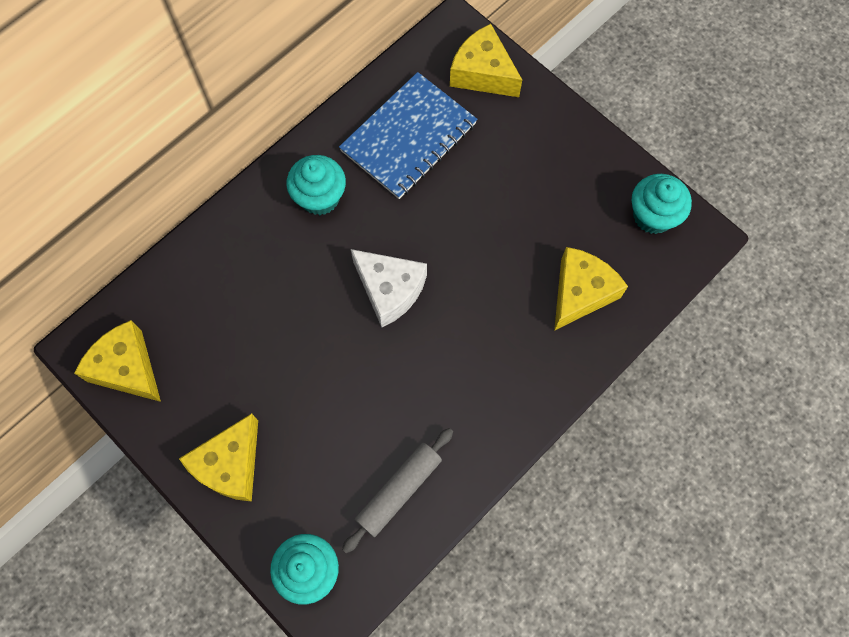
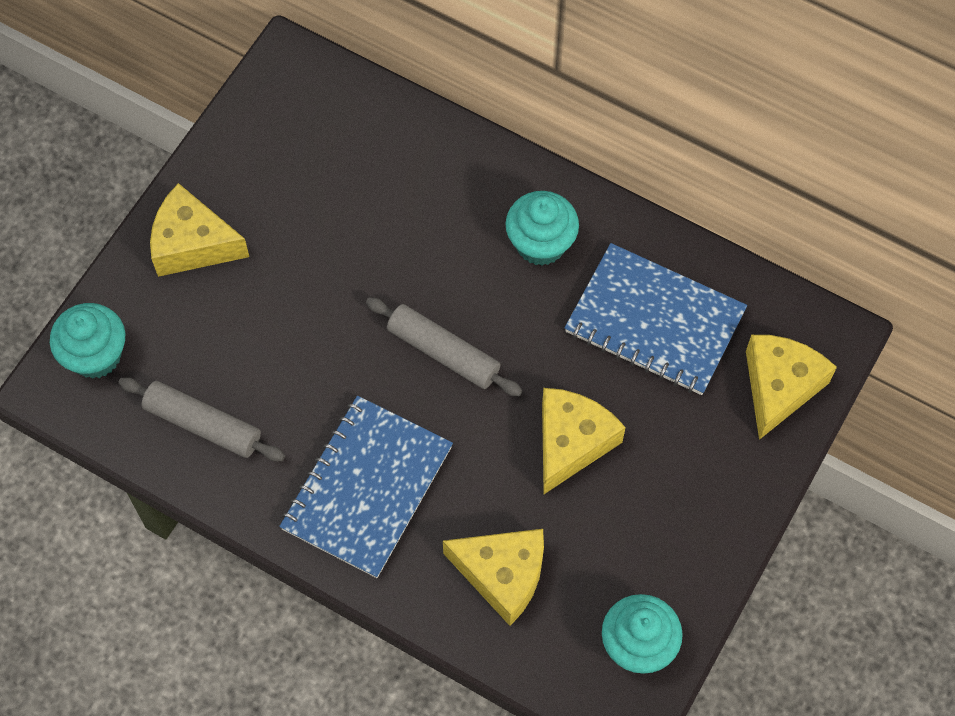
camera: 75 degrees right, 5 degrees down
yellow cheese [74,320,161,402] -> yellow cheese moved to [542,388,626,494]
white cheese [351,249,427,327] -> grey rolling pin [366,297,523,396]
none -> blue notebook [279,396,453,578]

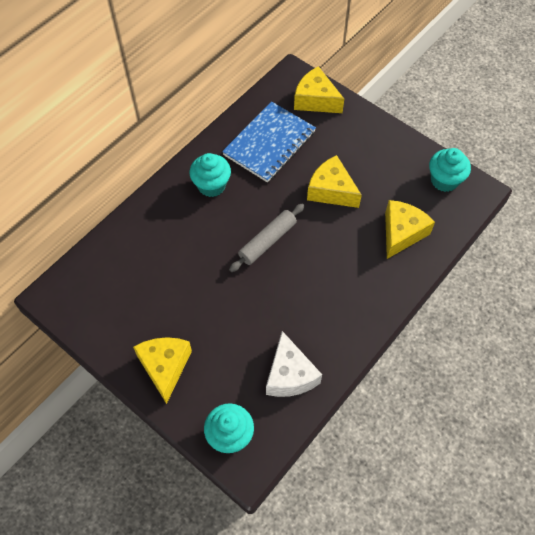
camera: 80 degrees left, 5 degrees down
grey rolling pin [118,377,285,462] -> white cheese [266,331,322,397]
yellow cheese [150,183,249,277] -> yellow cheese turned 150 degrees clockwise [133,337,192,404]
blue notebook [279,396,453,578] -> none

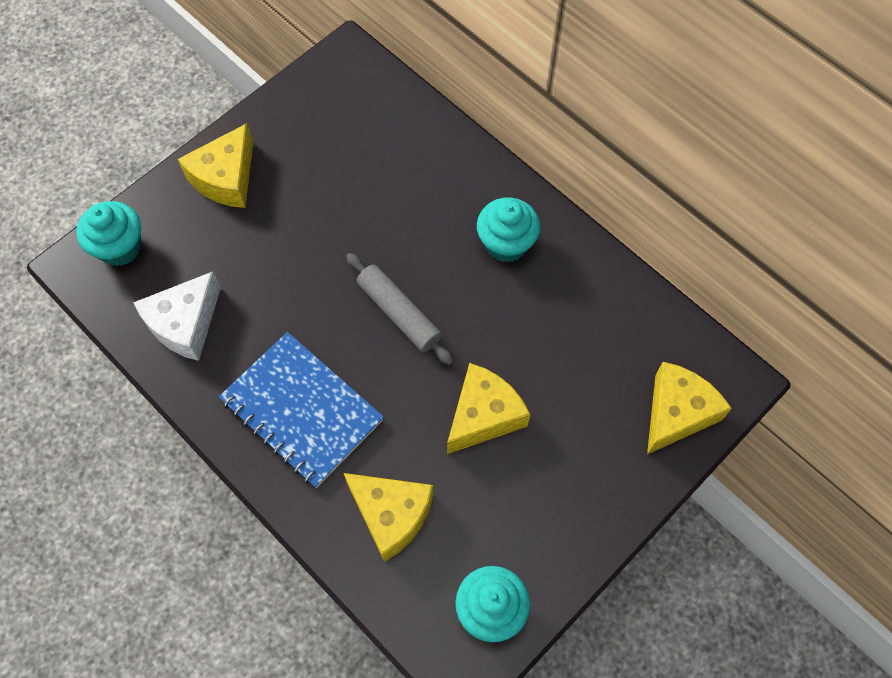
camera: 95 degrees right, 5 degrees up
yellow cheese [133,337,192,404] -> yellow cheese turned 120 degrees clockwise [178,123,253,208]
blue notebook [222,101,316,183] -> blue notebook moved to [219,332,384,488]
white cheese [266,331,322,397] -> white cheese turned 45 degrees counterclockwise [133,272,221,361]

